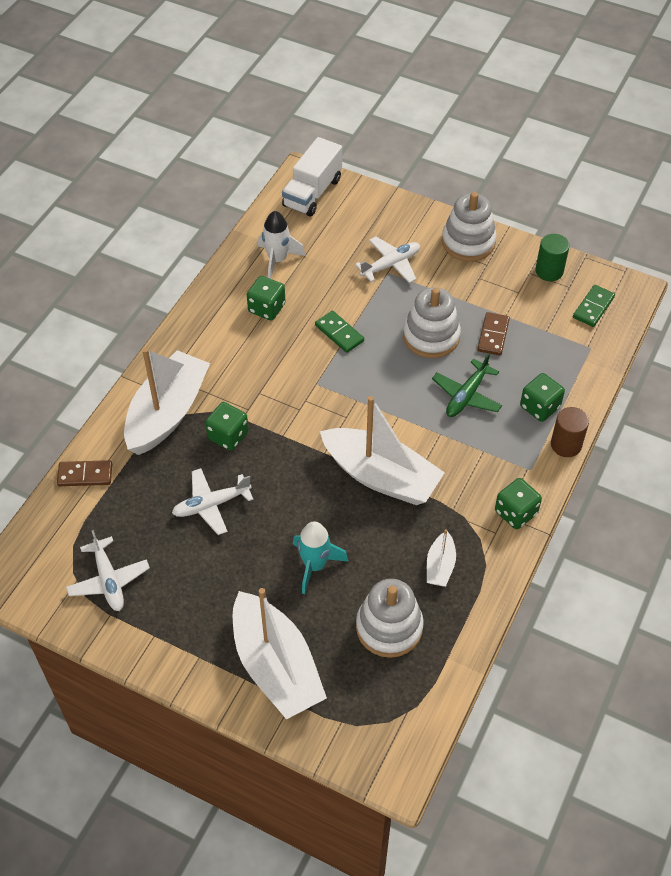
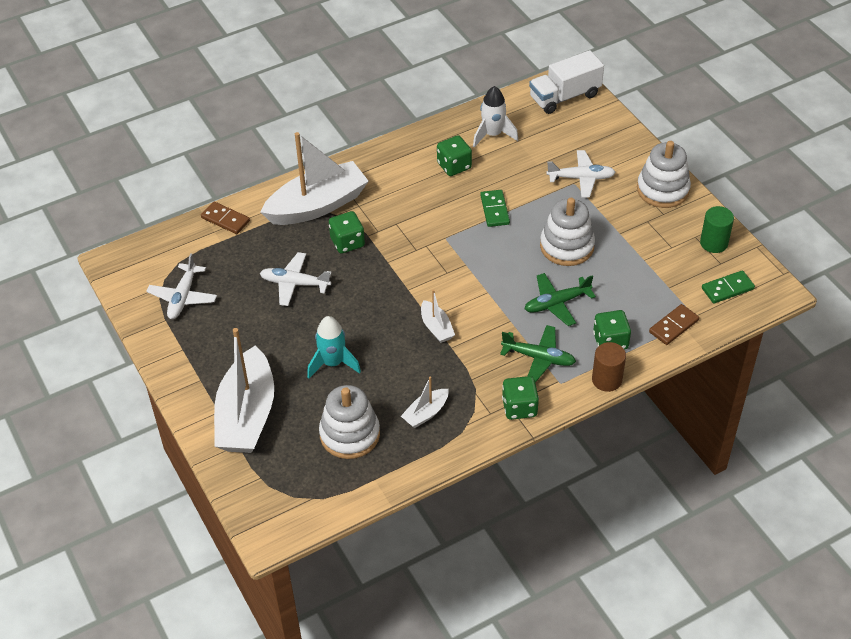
camera: 35 degrees right, 5 degrees down
white boat [320,396,445,505] -> white boat [421,289,455,343], size x0.46
brown domino [477,312,510,356] -> brown domino moved to [649,304,699,345]
none -> green plane [500,325,576,383]

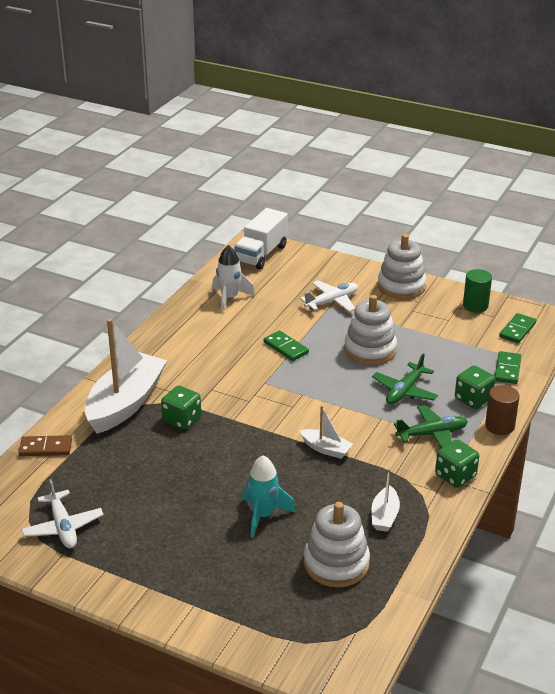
camera: 35 degrees left, 15 degrees down
white boat [214,328,274,453] -> none
white plane [260,252,331,306] -> none
green dice [437,135,472,176] -> none
brown domino [649,304,699,345] -> green domino [495,351,521,384]

